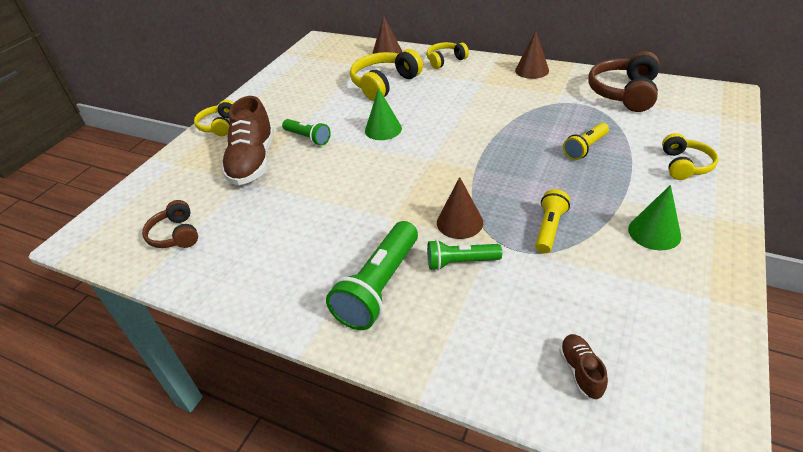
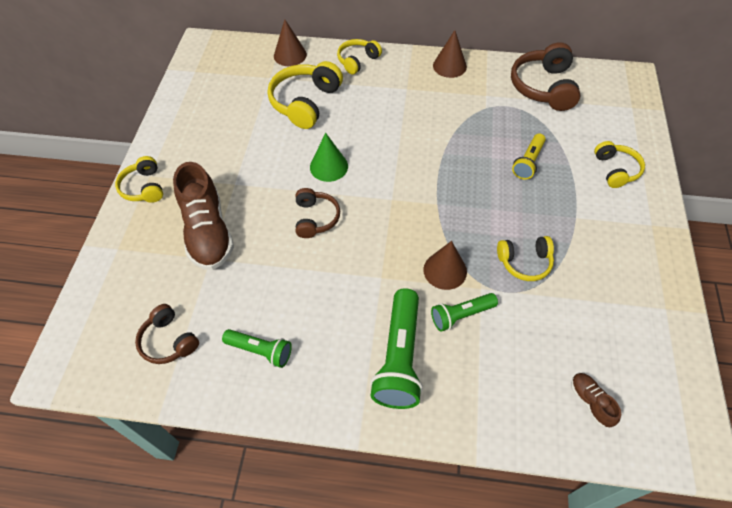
camera: 20 degrees left, 15 degrees up
green flashlight [282,119,331,145] -> green flashlight moved to [222,329,292,368]
yellow flashlight [535,189,570,253] -> yellow headphones [497,236,554,281]
green cone [628,185,681,250] -> none
none -> brown headphones [296,188,340,238]

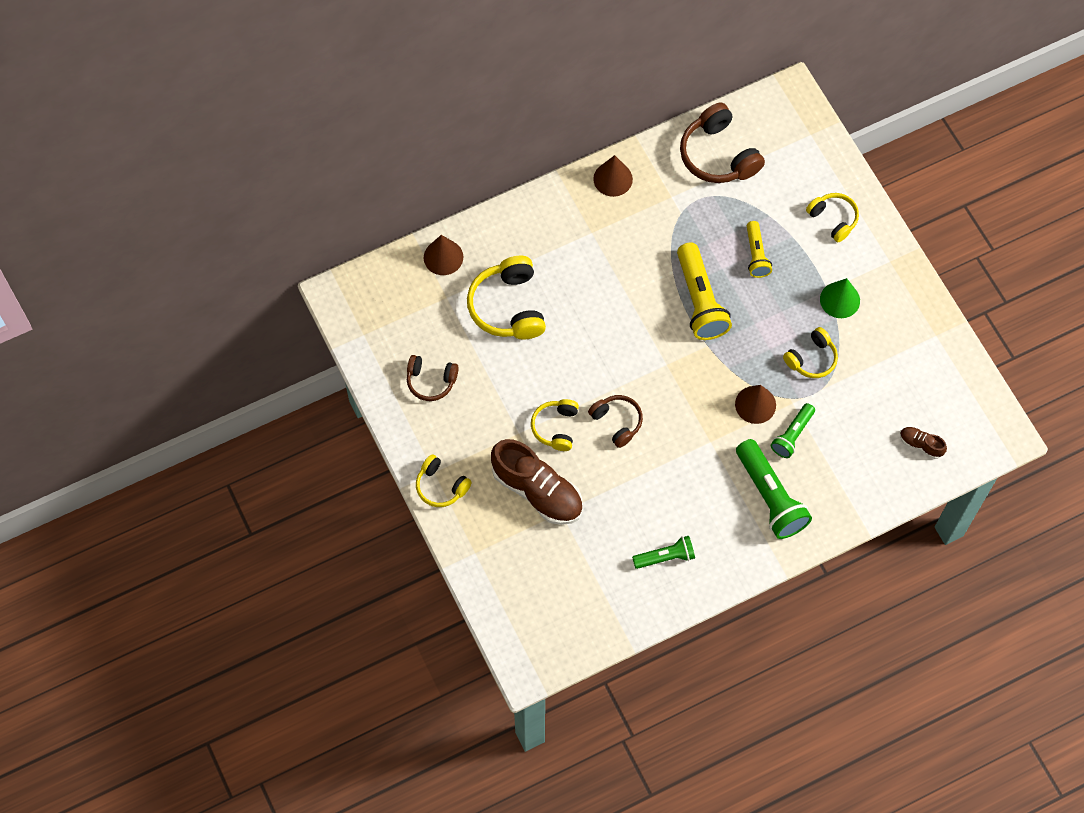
camera: 35 degrees left, 10 degrees up
brown headphones [135,304,199,364] -> brown headphones moved to [407,355,459,401]
green cone [310,133,348,182] -> green cone moved to [820,278,860,318]
yellow headphones [337,39,382,75] -> yellow headphones moved to [531,399,579,451]
none -> yellow flashlight [677,243,732,340]

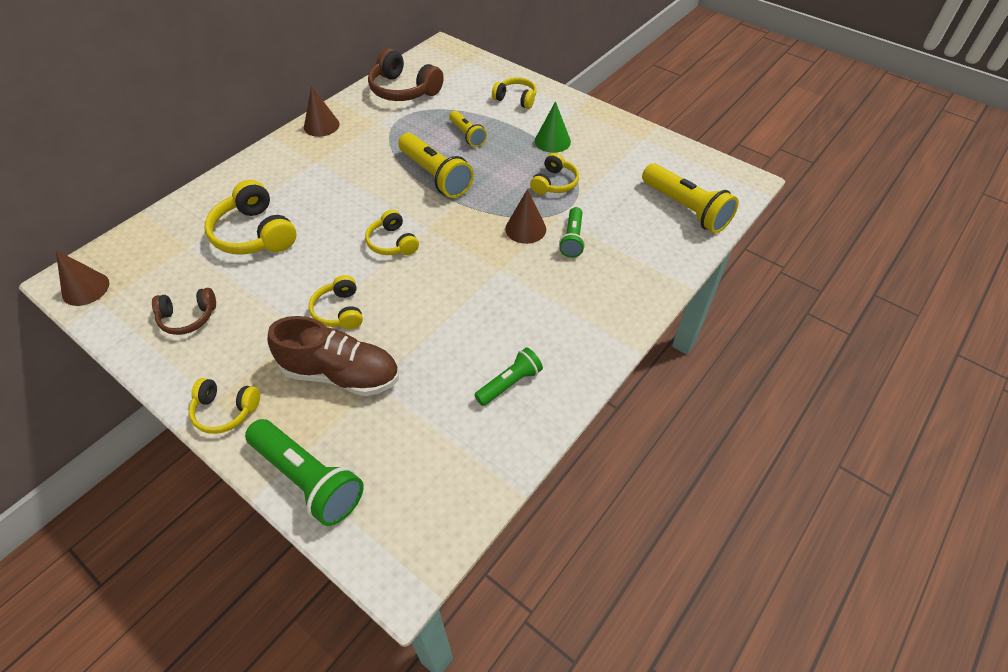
camera: 25 degrees left, 15 degrees down
brown cone [424,235,463,275] -> brown cone moved to [56,250,109,306]
brown headphones [588,395,643,448] -> none
green flashlight [736,439,812,539] -> green flashlight moved to [245,419,364,526]
brown shoe [900,427,947,459] -> yellow flashlight [642,163,739,233]
none -> yellow headphones [365,209,419,255]

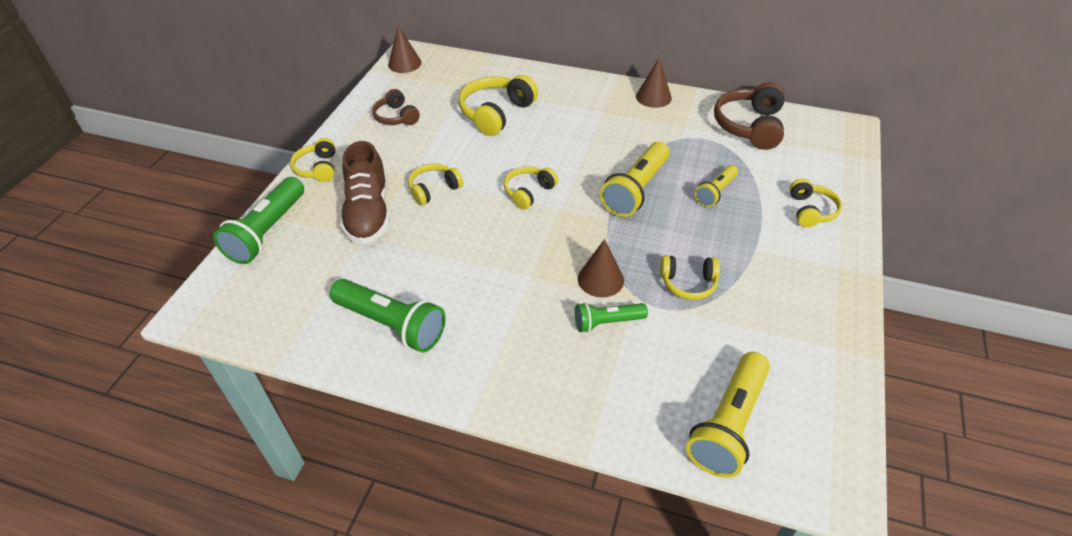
camera: 70 degrees right, 5 degrees down
green flashlight [475,348,543,406] -> green flashlight [330,279,446,353], size x1.71
green cone [535,101,571,153] -> none

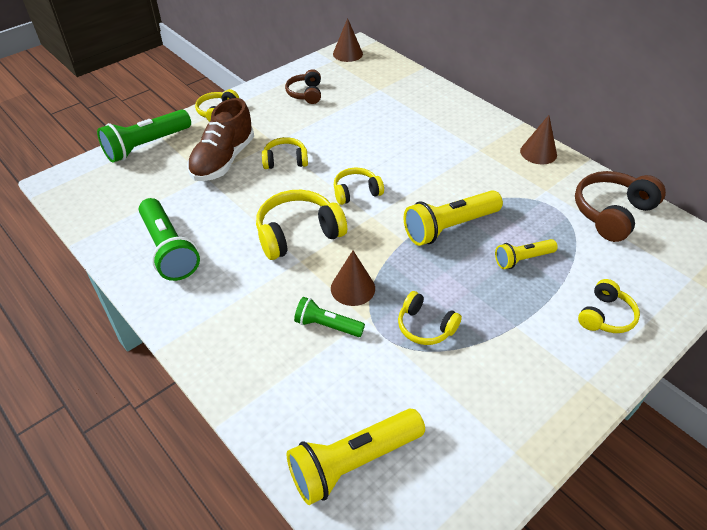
camera: 30 degrees right, 0 degrees up
yellow headphones [459,75,538,136] -> yellow headphones moved to [256,190,347,260]

